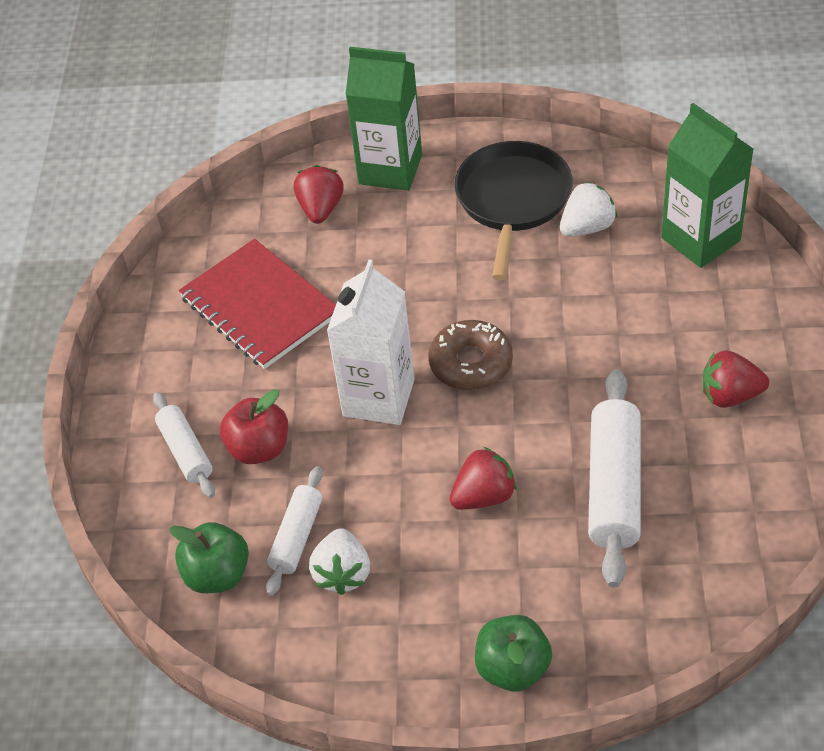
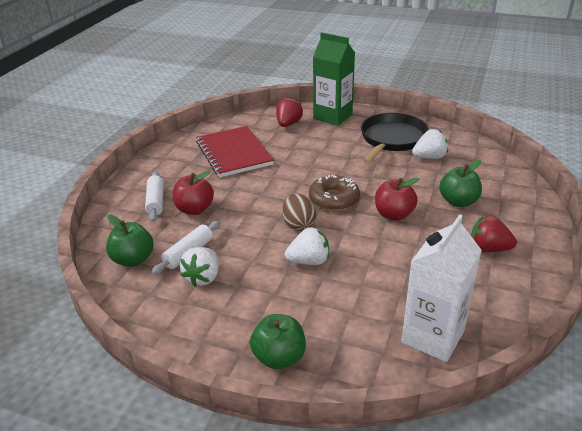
camera: 15 degrees right, 15 degrees down
white carton [327,259,415,425] -> white carton moved to [401,214,482,362]
red strawberry [449,447,517,510] -> white strawberry [285,227,329,265]
white rolling pin [588,369,641,587] -> none
green carton [661,103,753,268] -> none
none -> brown egg [282,193,316,231]
none -> red apple [375,178,419,221]
none -> green apple [439,160,482,207]

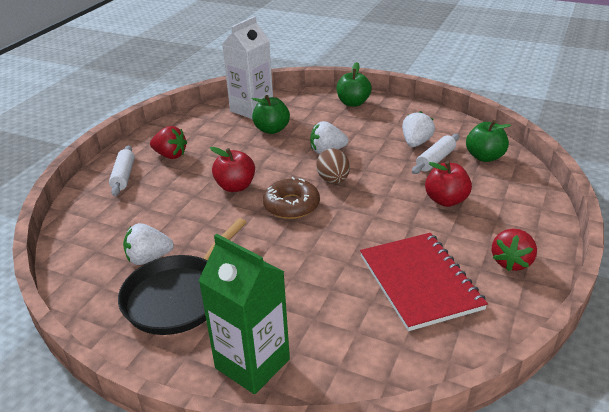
camera: 175 degrees left, 0 degrees up
white rolling pin [145,171,164,222] -> white rolling pin moved to [109,145,135,196]
red strawberry [276,97,303,127] -> red strawberry moved to [492,228,537,271]
green apple [439,160,482,207] -> green apple moved to [252,95,290,134]

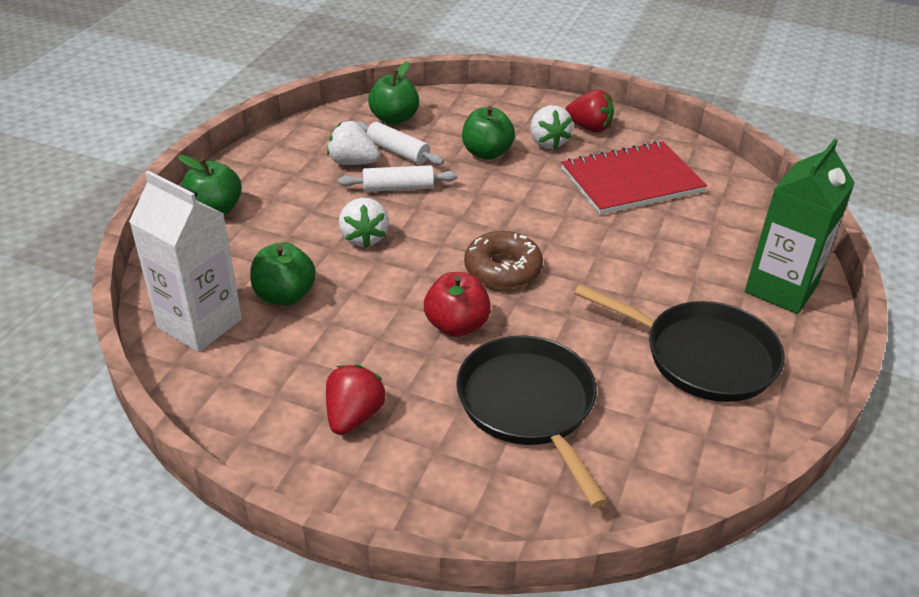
camera: 95 degrees left, 5 degrees up
white rolling pin [109,145,135,196] -> white rolling pin moved to [338,165,458,192]
white strawberry [123,223,174,265] -> white strawberry moved to [530,105,573,149]
brown egg [316,149,350,184] -> none
red apple [425,161,472,207] -> green apple [462,106,515,160]
none -> black pan [456,336,608,508]

